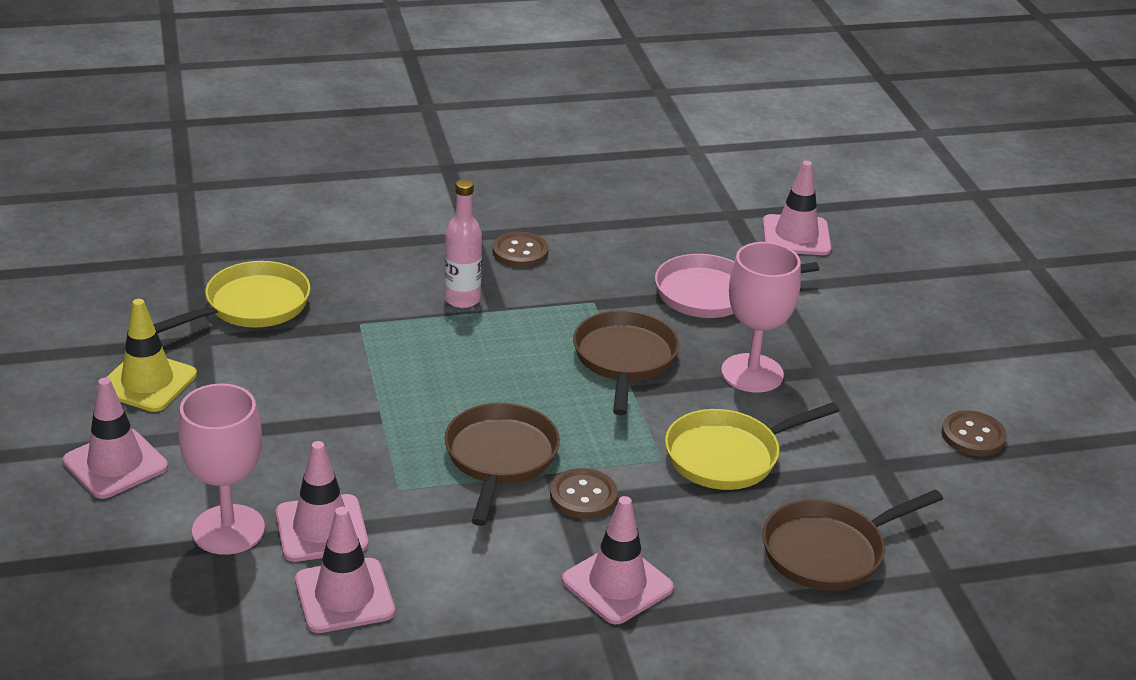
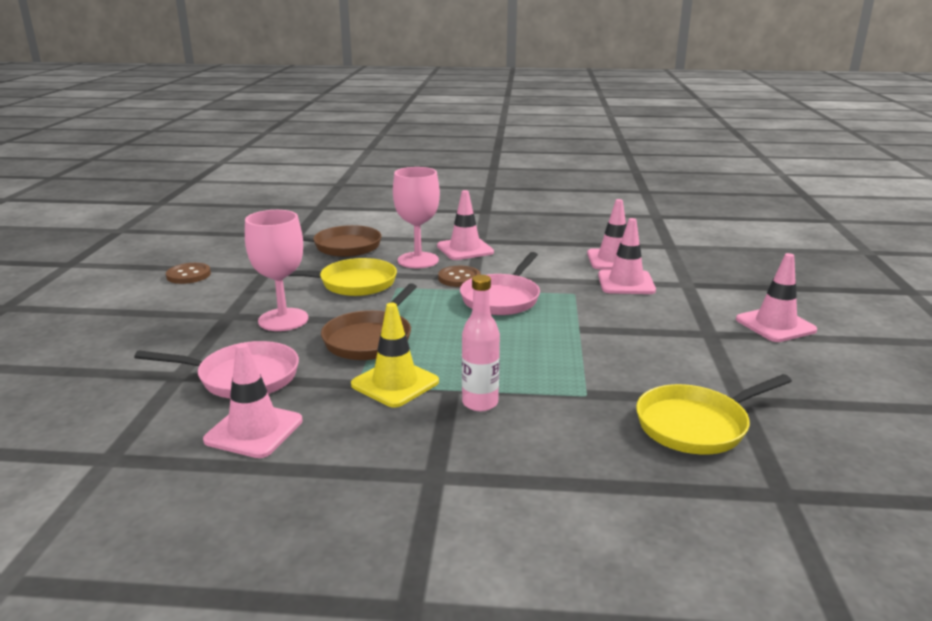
camera: 160 degrees left, 10 degrees down
yellow traffic cone [97,299,197,412] -> yellow traffic cone moved to [351,303,439,408]
pink goblet [178,383,265,555] -> pink goblet moved to [393,167,440,268]
brown pan [444,403,560,526] -> pink pan [460,252,540,315]
brown button [493,232,549,268] -> none
pink traffic cone [763,161,831,255] -> pink traffic cone moved to [203,343,303,458]

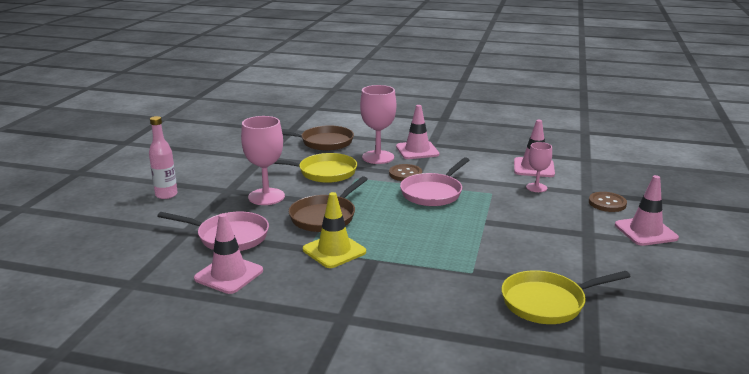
camera: 10 degrees right, 0 degrees up
brown button [166,263,211,284] -> brown button moved to [589,192,627,212]
pink bottle [462,275,500,411] -> pink bottle moved to [149,116,178,199]
pink traffic cone [598,218,656,294] -> pink goblet [526,142,552,192]

